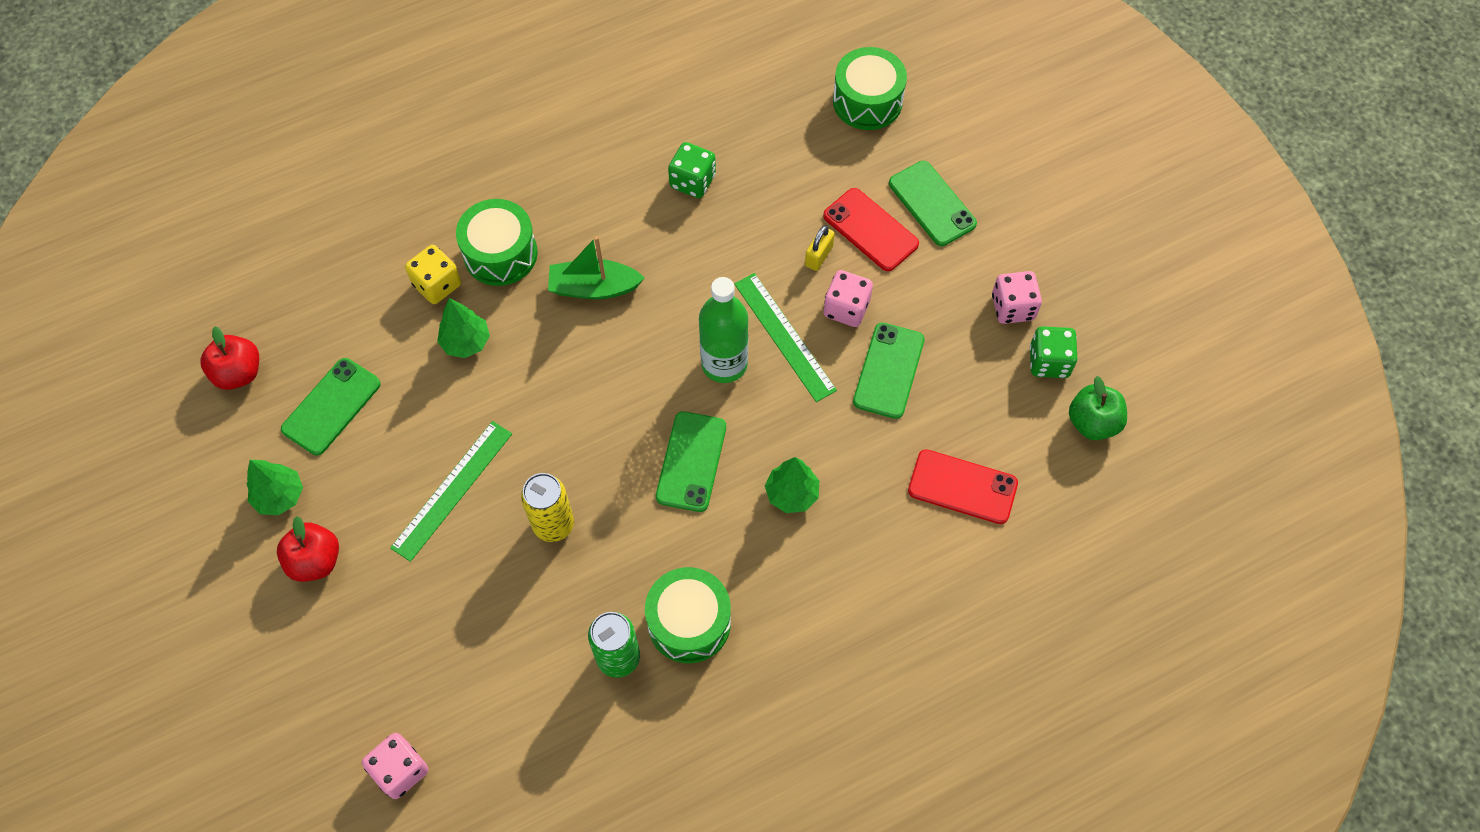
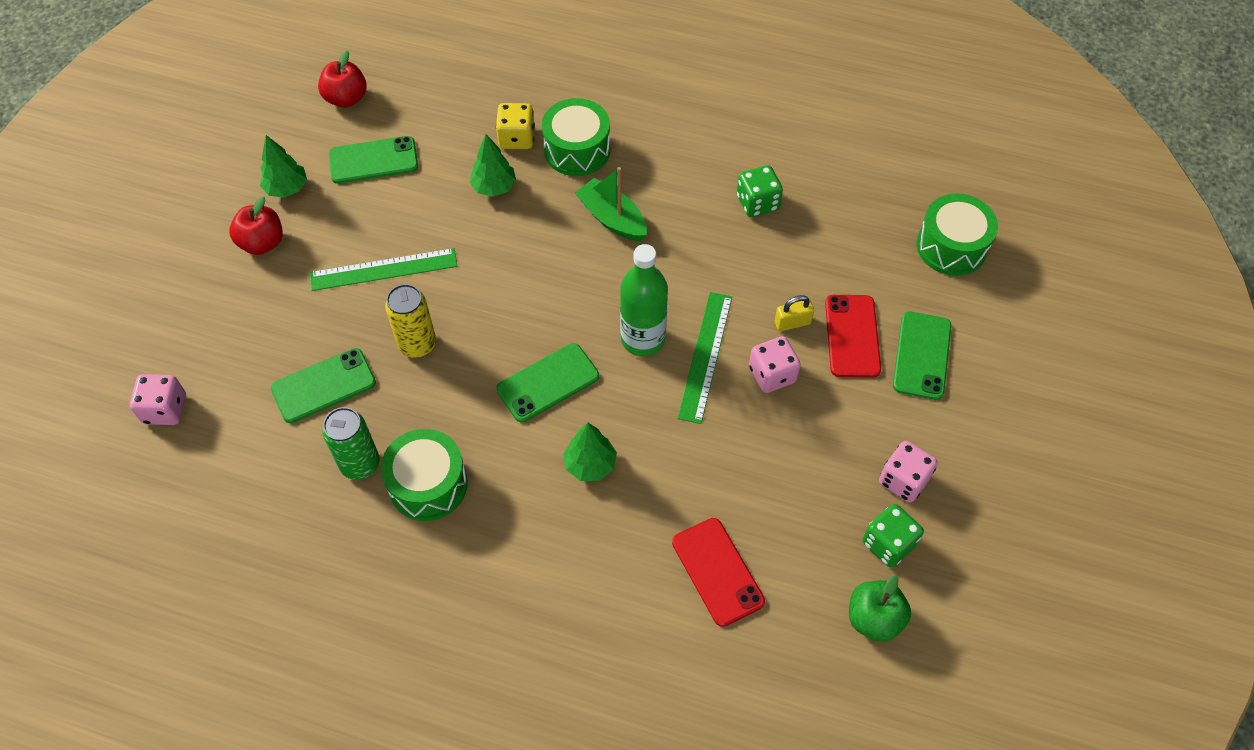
camera: 45 degrees right, 5 degrees down
green phone [853,323,925,419] -> green phone moved to [271,348,376,423]

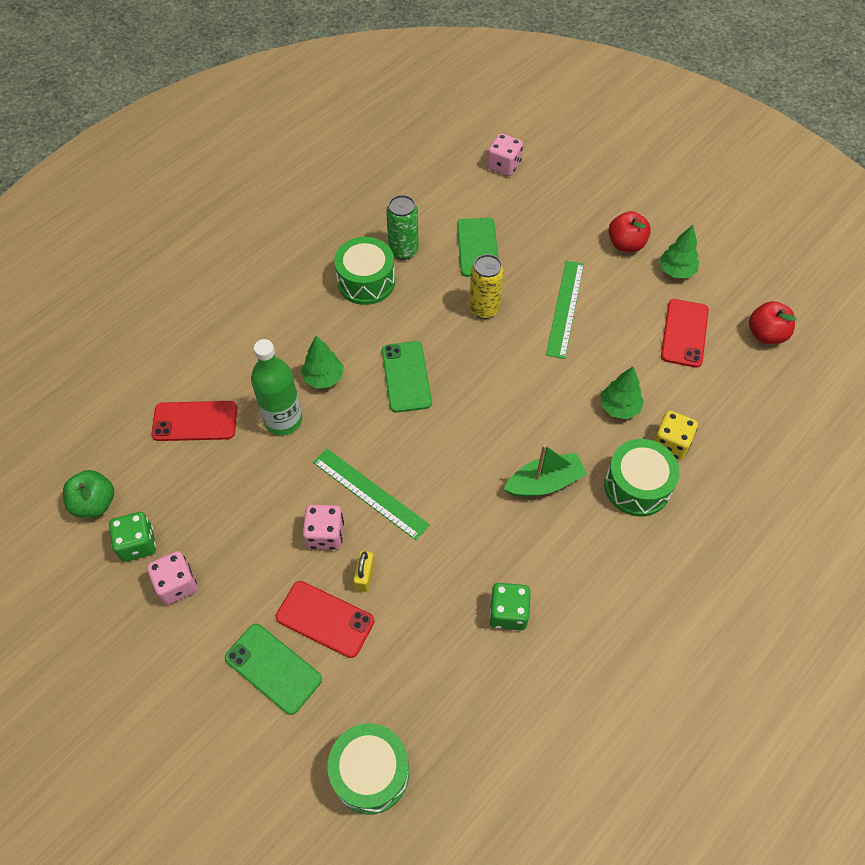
camera: 115 degrees right, 0 degrees up
green phone [329,136,418,184] -> red phone [661,299,709,368]
green bottle [620,244,668,356] -> green bottle moved to [251,339,302,435]

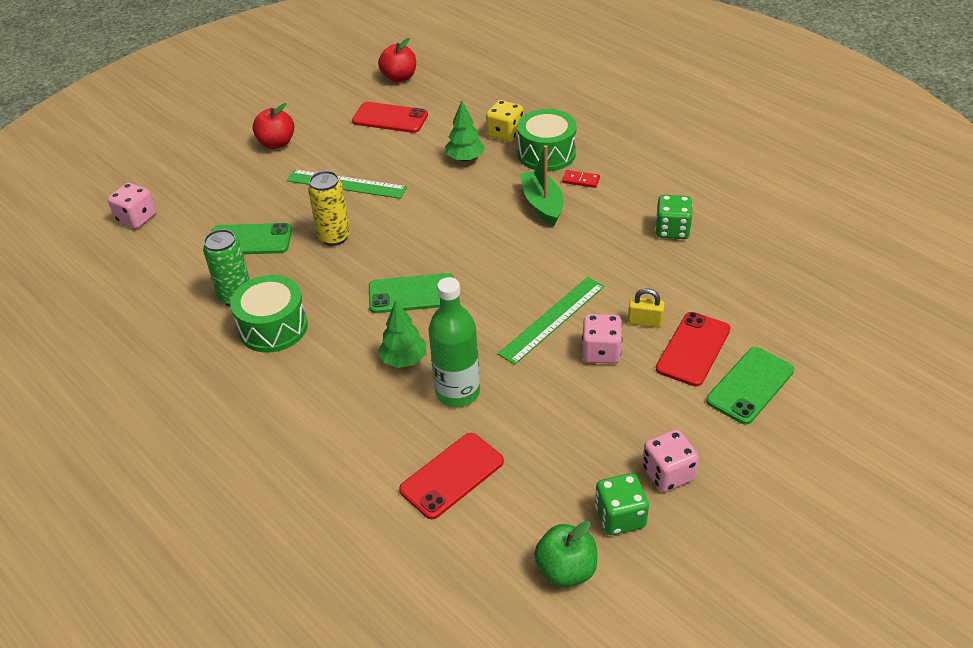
camera: 85 degrees left, 15 degrees down
red phone [151,401,237,441] -> red phone turned 45 degrees clockwise [399,433,504,519]
green drum [327,723,409,815] -> none
green tree [659,225,699,278] -> none
none -> red domino [562,170,600,188]

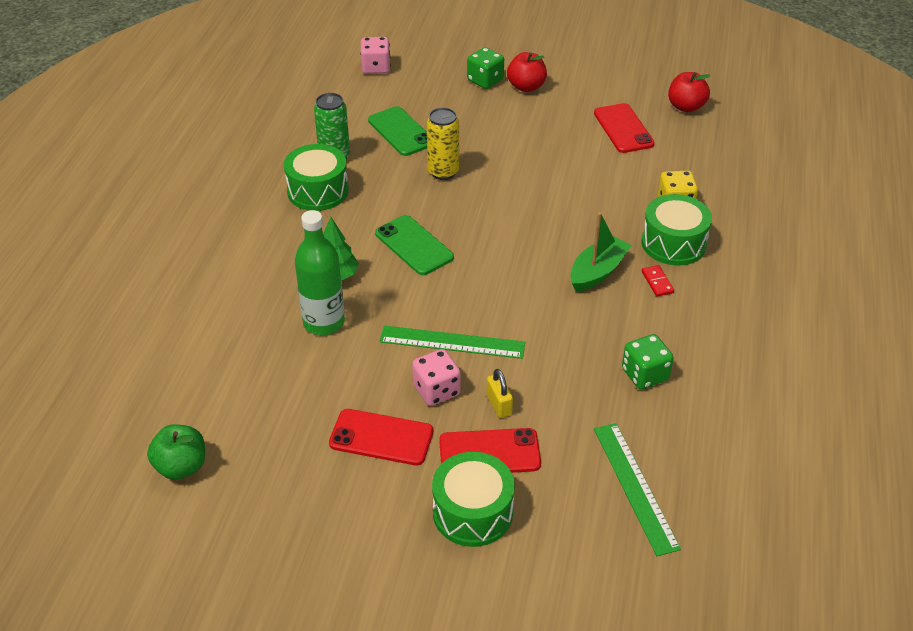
camera: 55 degrees right, 0 degrees up
green ruler [287,169,407,199] -> green ruler moved to [594,423,681,556]
red phone [399,433,504,519] -> red phone moved to [329,409,433,465]
green tree [445,101,485,162] -> none
green dice [595,473,649,535] -> green dice moved to [467,47,504,89]
pink dice [642,429,699,492] -> none
green phone [706,347,794,425] -> green drum [432,452,515,547]

